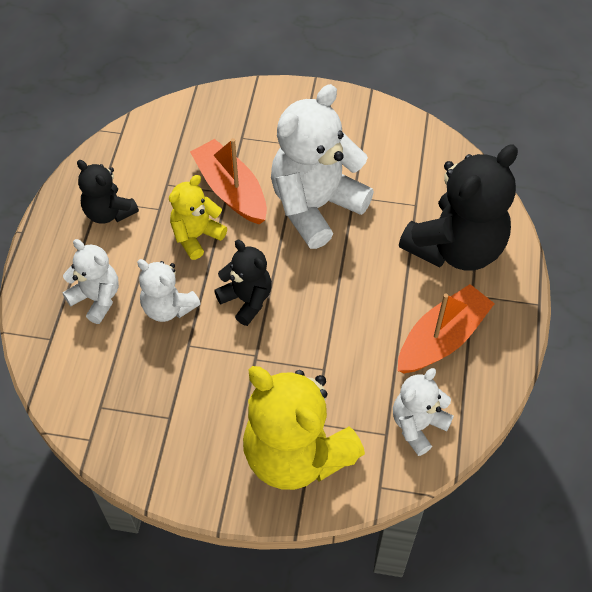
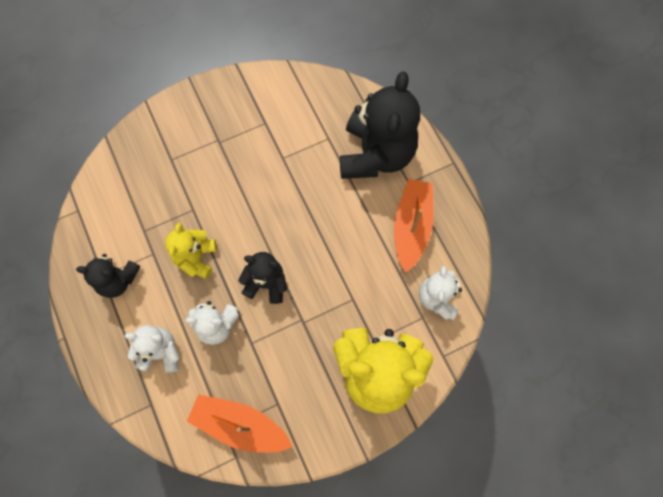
camera: 35 degrees left, 15 degrees up
orange boat [190,138,267,225] -> orange boat moved to [187,394,293,453]
white teddy bear [271,84,374,249] -> none

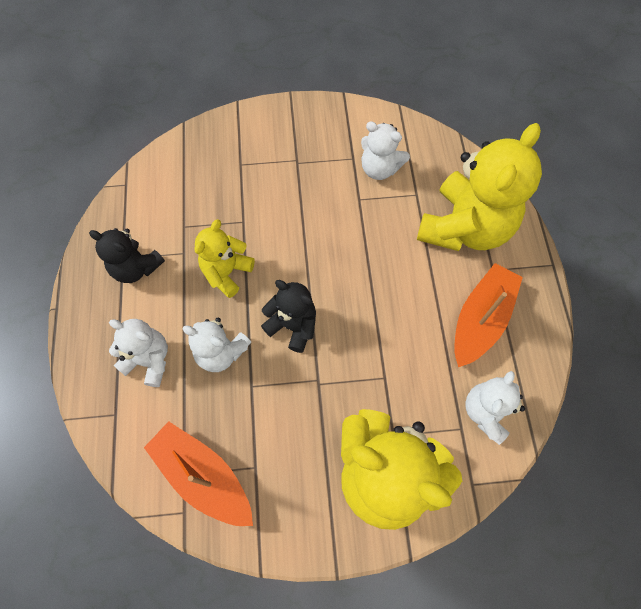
camera: 20 degrees right, 5 degrees down
black teddy bear [340,71,420,179] -> yellow teddy bear [417,123,542,251]
none -> white teddy bear [361,121,410,180]

